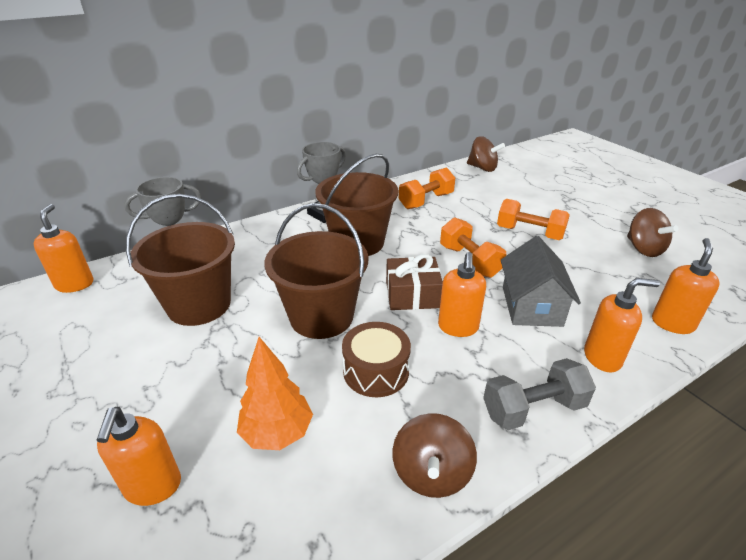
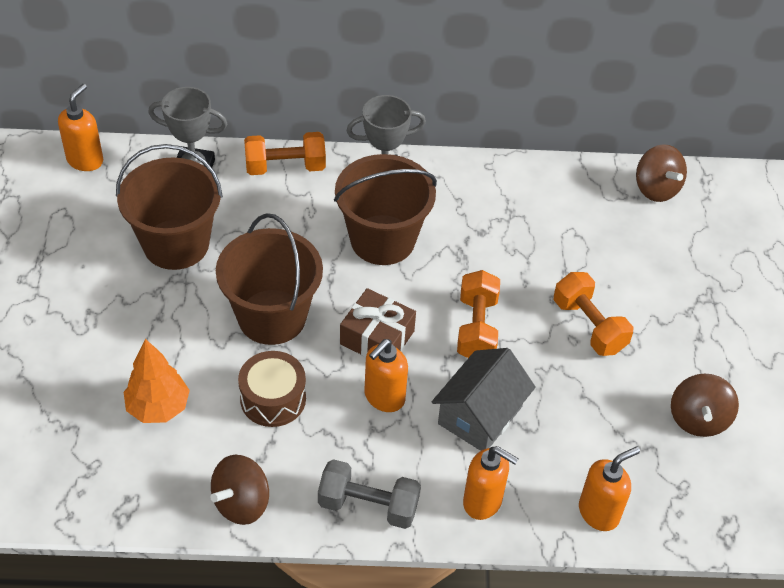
camera: 30 degrees right, 15 degrees up
orange soap dispenser [97,406,181,506] -> none
orange dumbbell [399,167,455,209] -> orange dumbbell moved to [244,132,326,175]

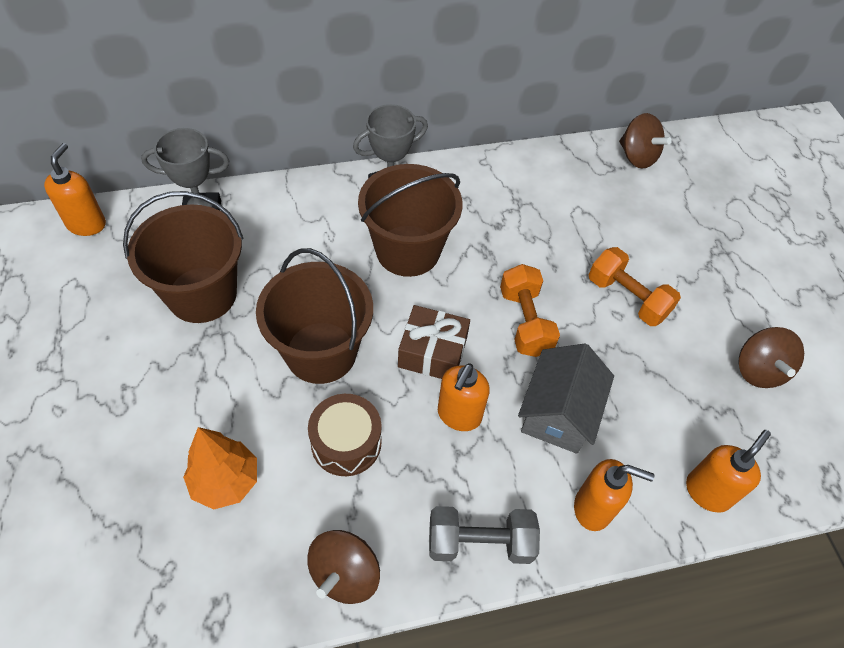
camera: 15 degrees left, 5 degrees up
orange dumbbell [244,132,326,175] -> none

